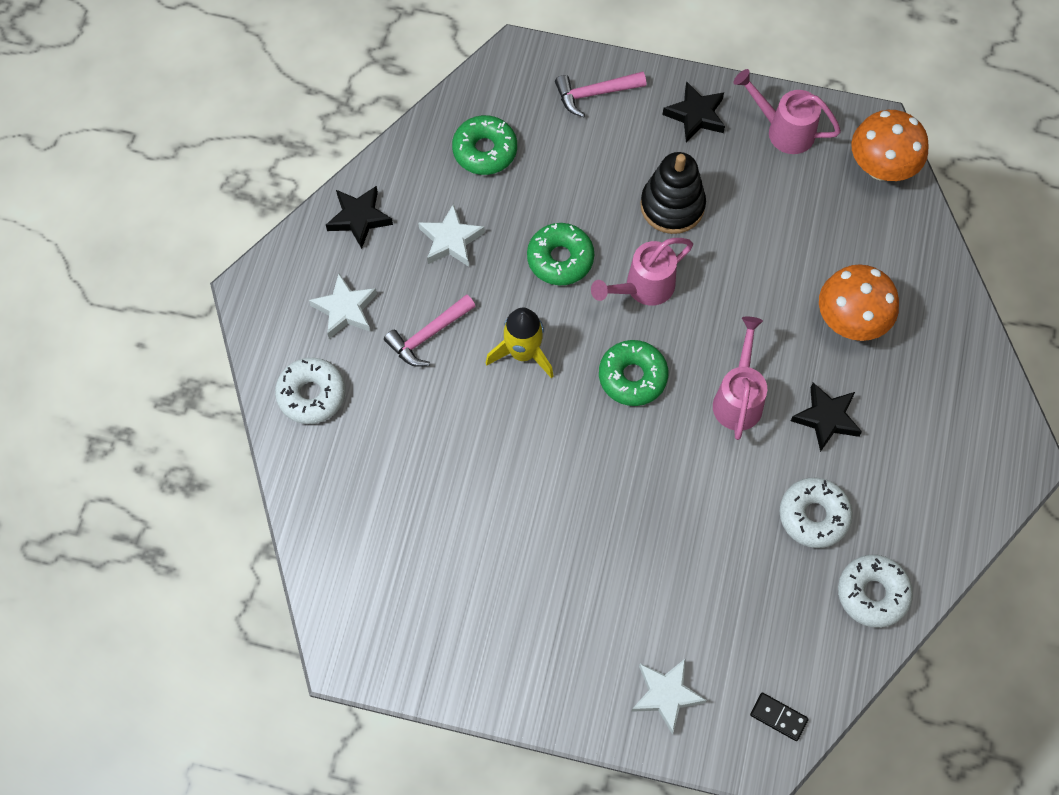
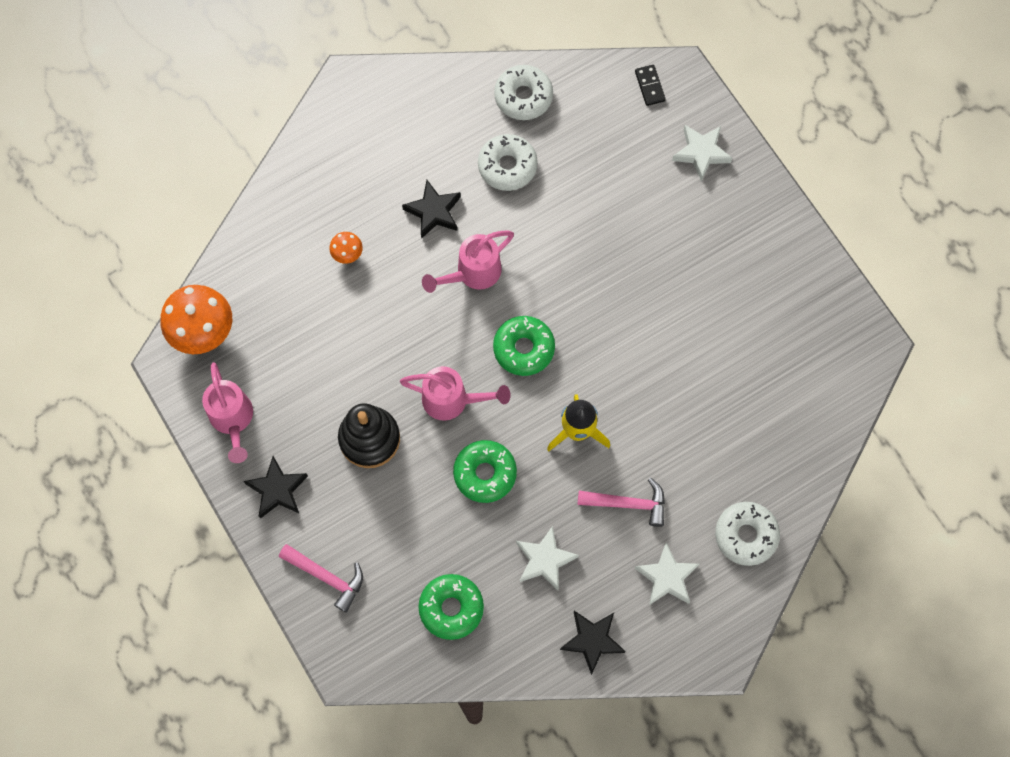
camera: 135 degrees left, 5 degrees up
orange mushroom [819,264,899,341] -> orange mushroom [329,232,363,264], size x0.47

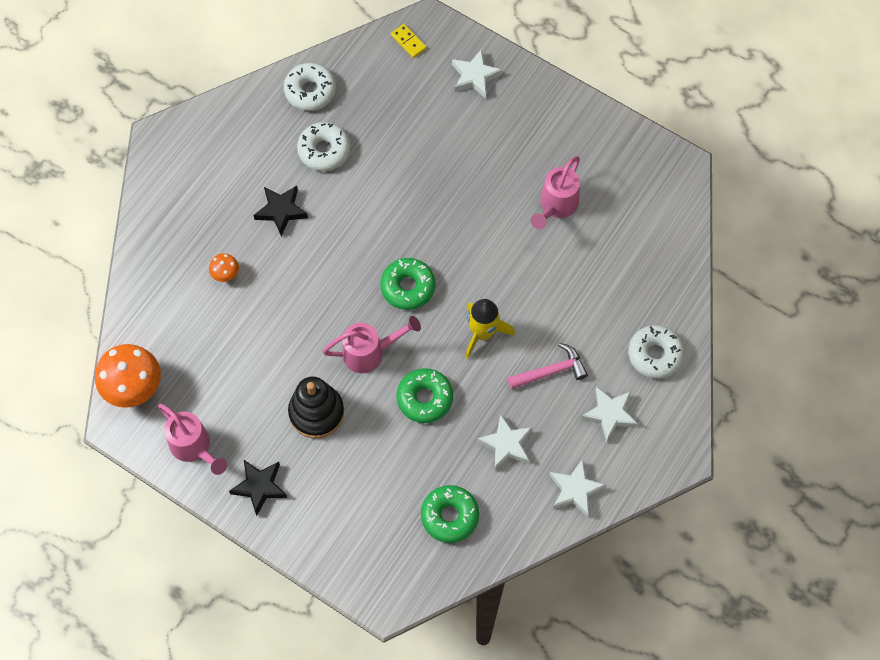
camera: 25 degrees left, 5 degrees down
pink hammer [279,544,363,613] -> none
pink watering can [422,231,514,293] -> pink watering can moved to [531,156,580,229]
black star [560,611,626,675] -> white star [550,459,606,517]
black domino [635,65,666,106] -> yellow domino [391,24,427,58]

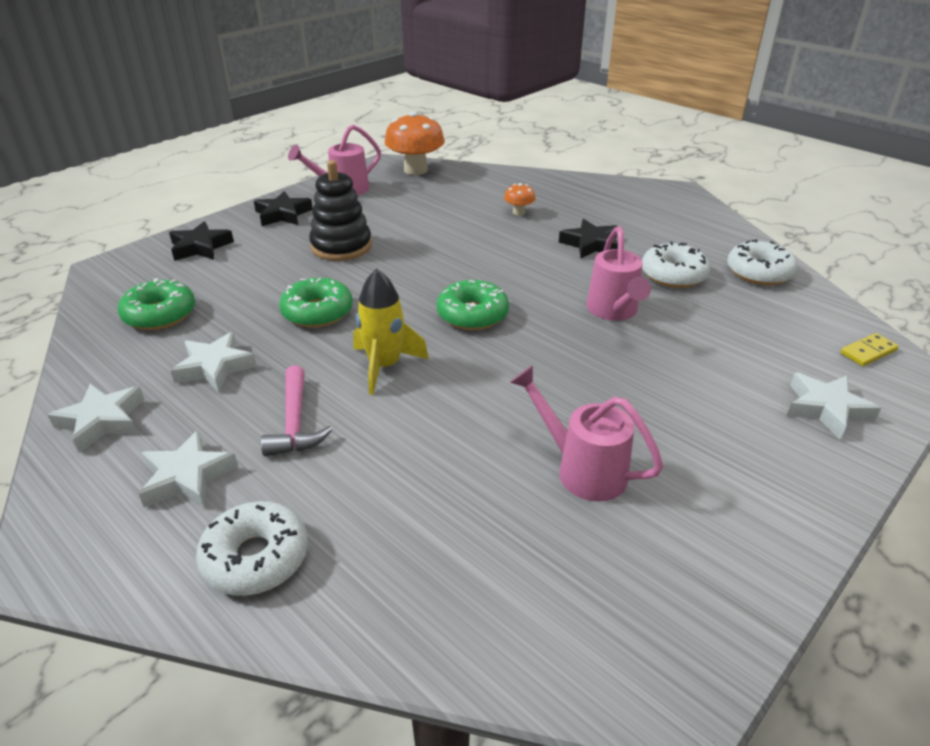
camera: 100 degrees right, 30 degrees down
pink watering can [323,316,421,373] -> pink watering can moved to [586,226,651,321]
none -> black star [169,221,234,261]

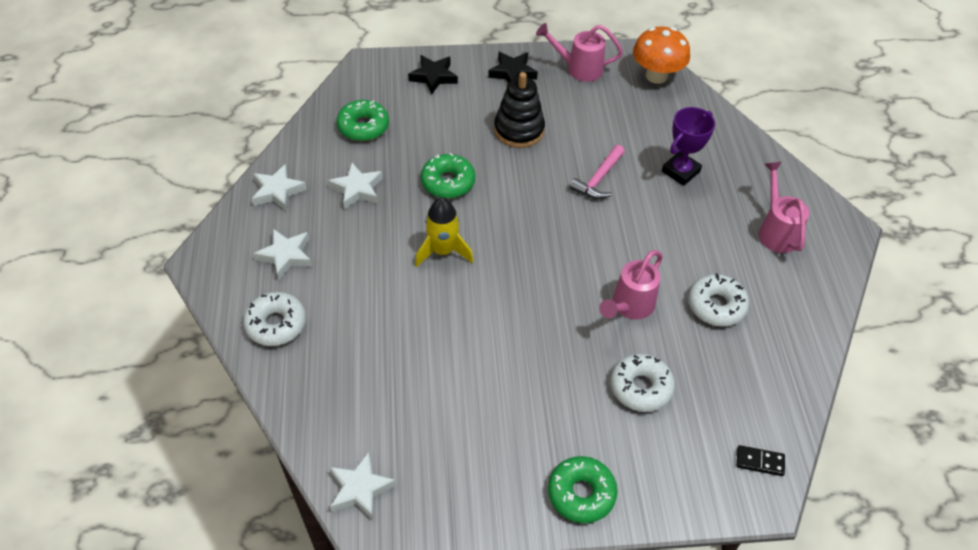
camera: 40 degrees right, 15 degrees up
pink hammer [261,365,333,456] -> pink hammer moved to [569,145,625,199]
green donut [437,280,509,330] -> green donut moved to [548,456,618,523]
orange mushroom [504,183,536,216] -> purple trophy [662,107,715,186]
pink watering can [510,365,663,502] -> pink watering can moved to [759,162,809,253]
black star [559,219,618,258] -> none
white donut [727,239,798,285] -> white donut moved to [610,353,675,412]
white star [787,373,881,440] -> white star moved to [329,452,396,520]
yellow domino [841,333,899,366] -> black domino [737,445,785,476]

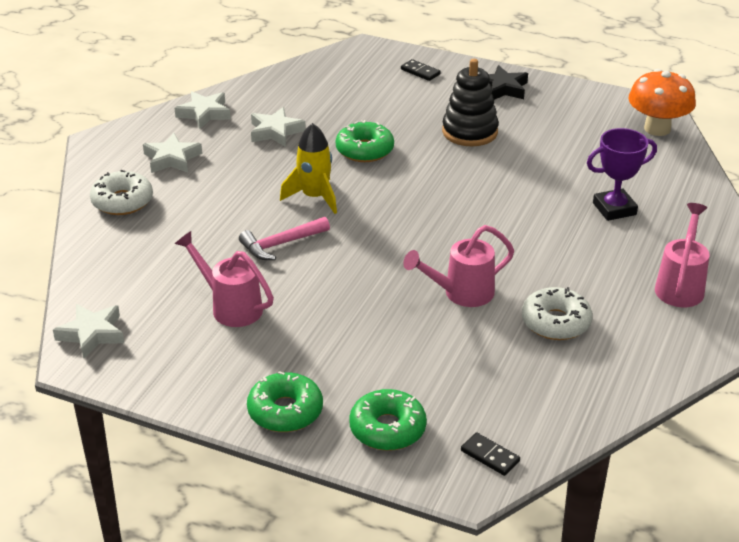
camera: 30 degrees right, 15 degrees down
green donut [337,100,389,141] -> green donut moved to [349,389,427,451]
black star [408,55,458,94] -> black domino [401,59,441,81]
pink watering can [536,23,623,82] -> pink watering can moved to [175,231,274,327]
pink hammer [569,145,625,199] -> pink hammer moved to [239,217,330,260]
white donut [610,353,675,412] -> none

